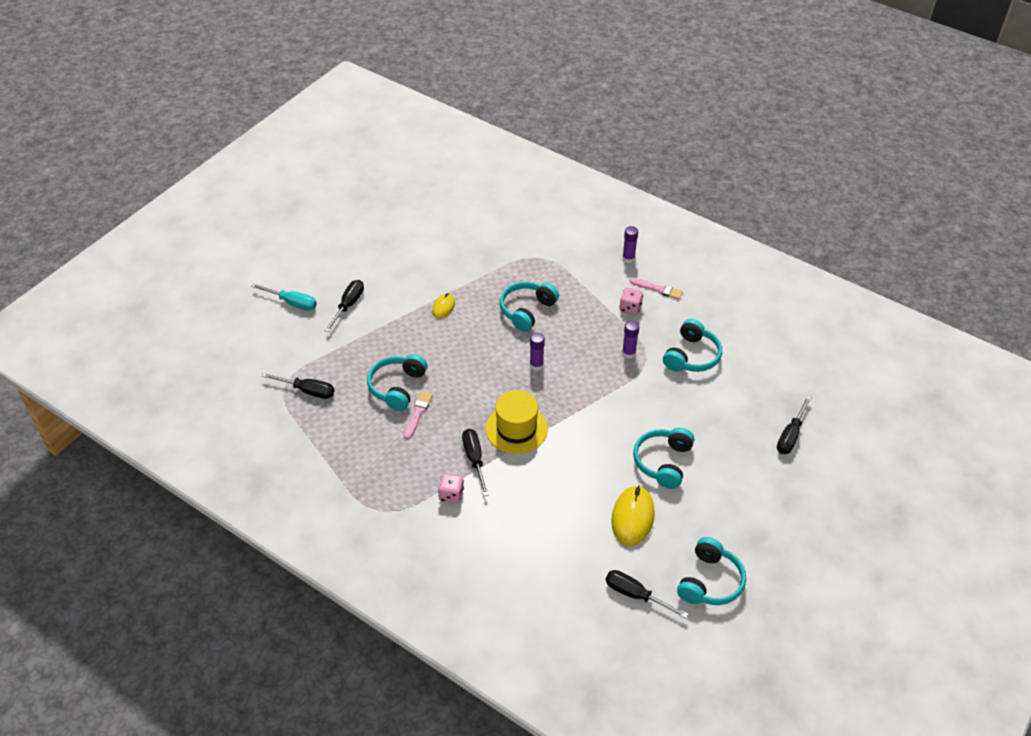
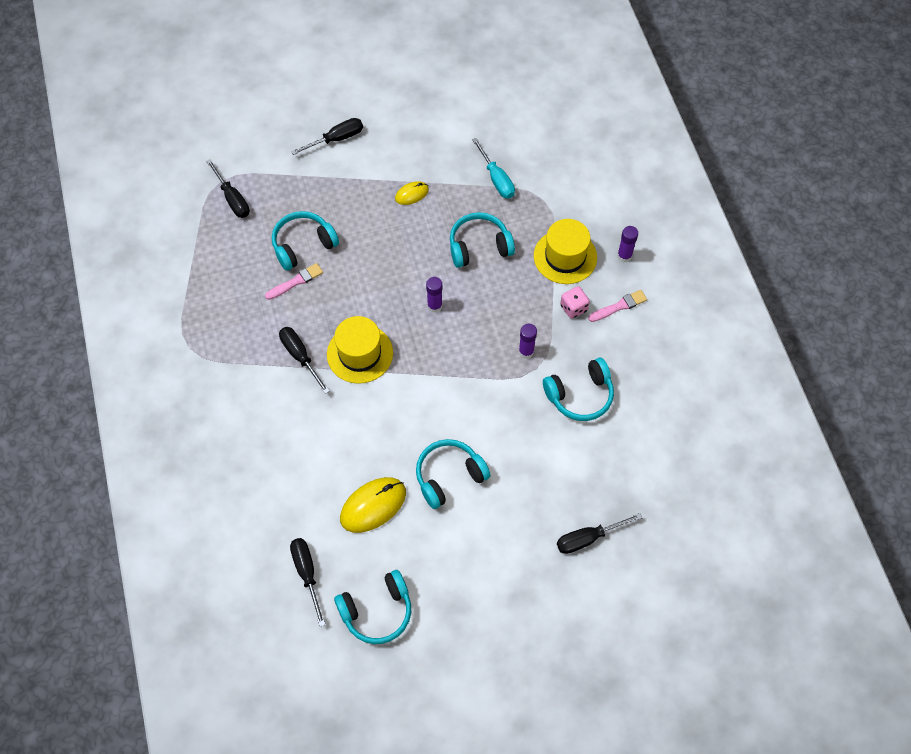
camera: 40 degrees right, 15 degrees up
turquoise screwdriver [251,283,317,311] -> turquoise screwdriver moved to [472,138,515,199]
pink dice [438,473,464,503] -> none
black screwdriver [462,429,489,496] -> black screwdriver turned 60 degrees counterclockwise [279,327,330,394]
pink brush [630,278,683,300] -> pink brush turned 90 degrees counterclockwise [588,290,647,322]
none -> yellow hat [534,219,597,284]

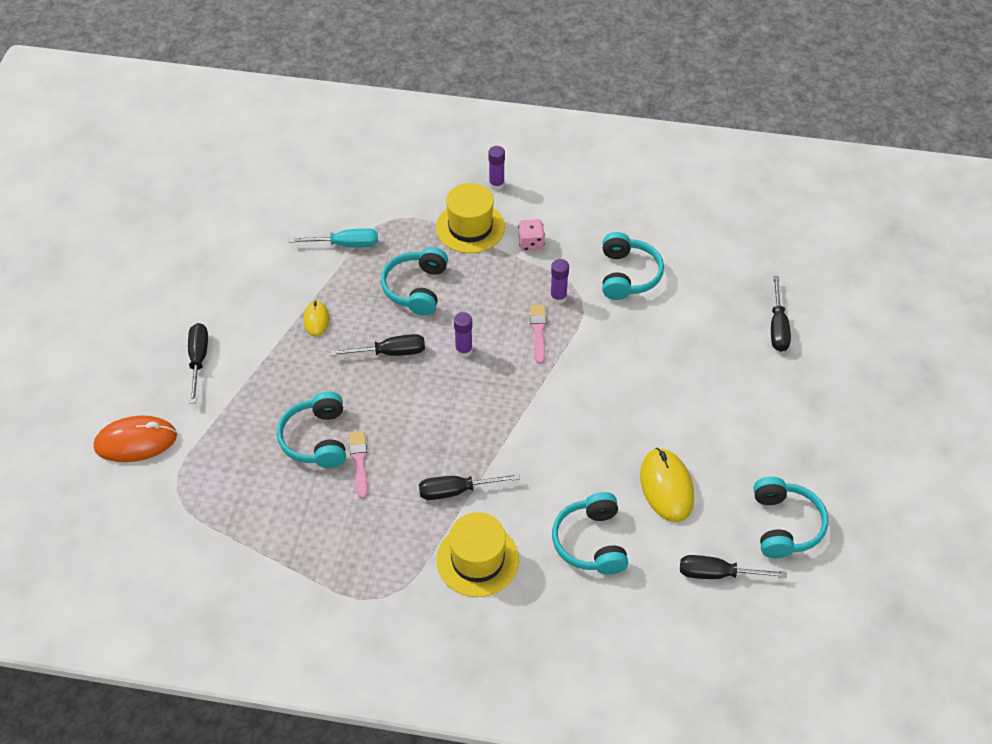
camera: 65 degrees left, 10 degrees down
black screwdriver [206,159,250,218] -> black screwdriver moved to [330,334,425,356]
yellow hat [327,316,393,384] -> yellow hat moved to [437,512,519,597]
turquoise headphones [416,439,491,509] -> turquoise headphones moved to [552,492,628,575]
pink brush [588,290,647,322] -> pink brush moved to [530,305,546,364]
none -> orange mouse [94,415,177,462]

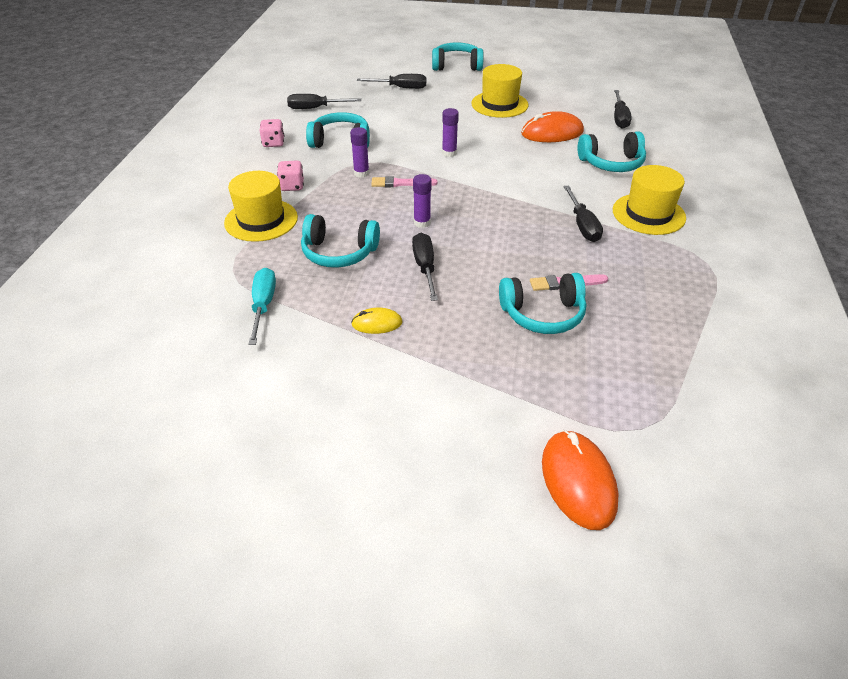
camera: 90 degrees left, 10 degrees down
black screwdriver [188,323,208,403] -> black screwdriver moved to [287,94,361,109]
purple glue stick [488,146,505,190] -> purple glue stick moved to [442,108,459,157]
yellow mouse [640,448,694,522] -> orange mouse [521,111,584,142]
turquoise headphones [754,477,828,558] -> turquoise headphones moved to [432,42,484,71]
none -> pink dice [260,119,284,147]
none -> yellow hat [471,64,529,118]

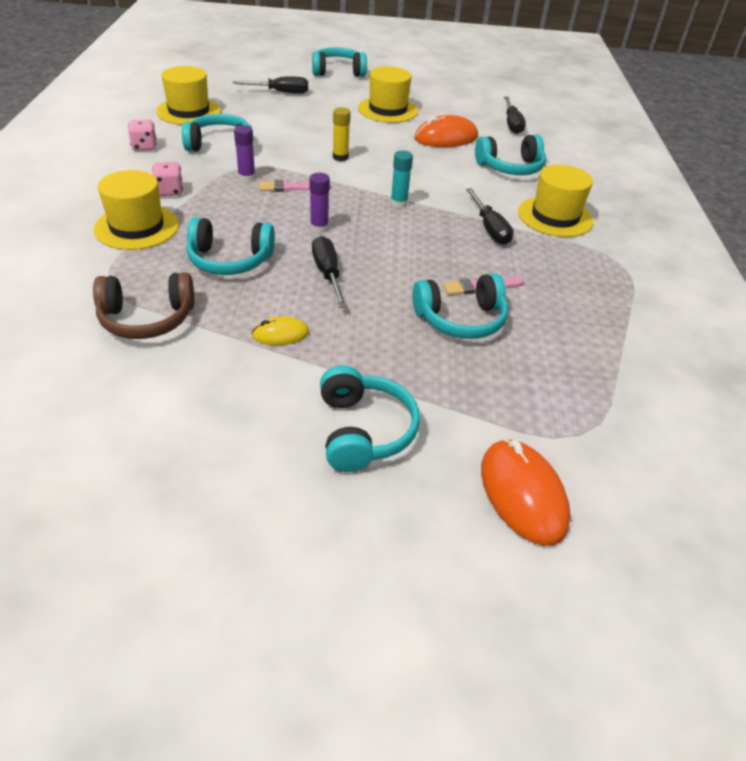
camera: 10 degrees left, 0 degrees up
turquoise screwdriver [248,268,276,345] -> brown headphones [93,272,194,339]
black screwdriver [287,94,361,109] -> yellow hat [156,66,221,125]
purple glue stick [442,108,459,157] -> yellow glue stick [333,107,351,161]
none -> turquoise headphones [320,365,420,472]
none -> turquoise glue stick [390,151,413,208]

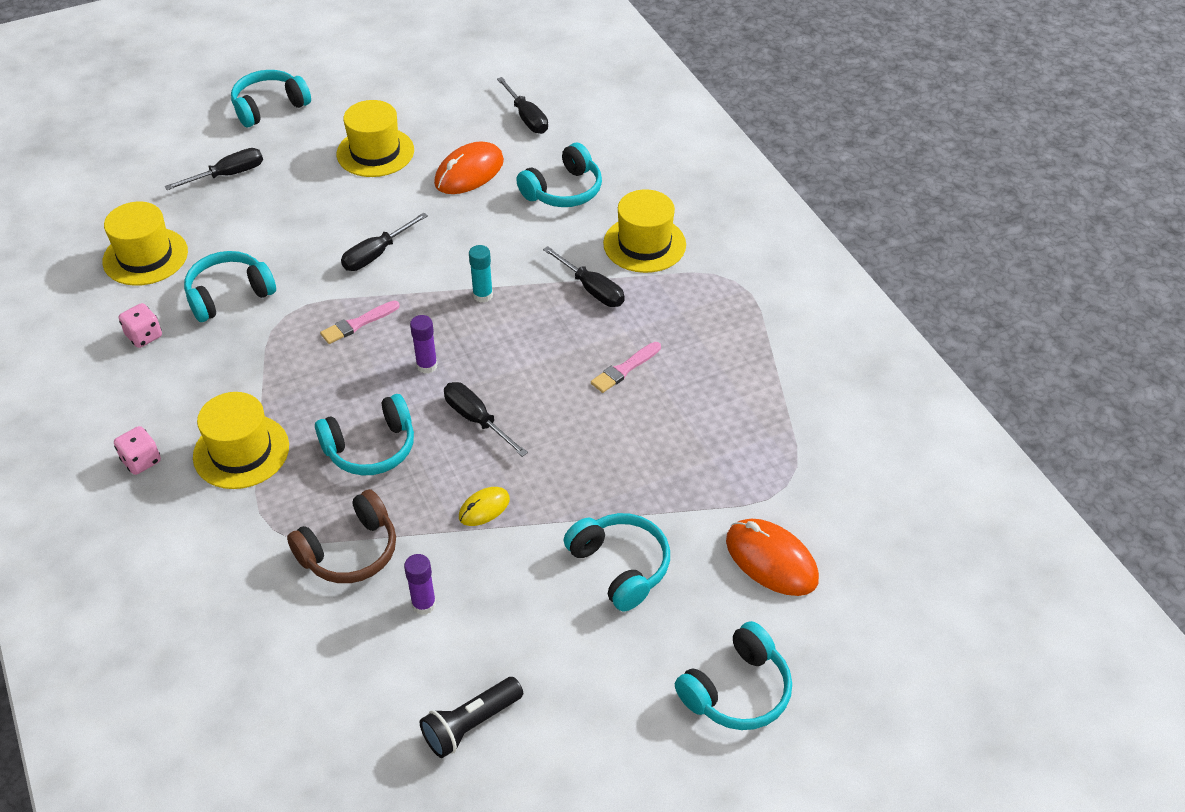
camera: 25 degrees left, 5 degrees up
pink dice [152,162,183,196] -> pink dice moved to [114,426,161,475]
purple glue stick [234,125,256,182] -> purple glue stick moved to [404,554,436,615]
yellow glue stick [333,107,351,161] -> black screwdriver [341,212,428,271]
turquoise headphones [412,273,508,339] -> turquoise headphones moved to [675,621,792,730]
none -> black flashlight [420,677,523,758]

